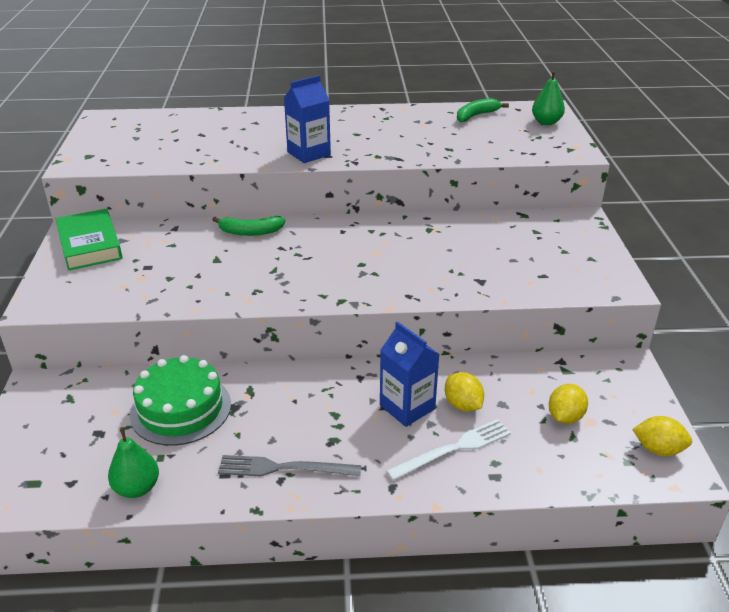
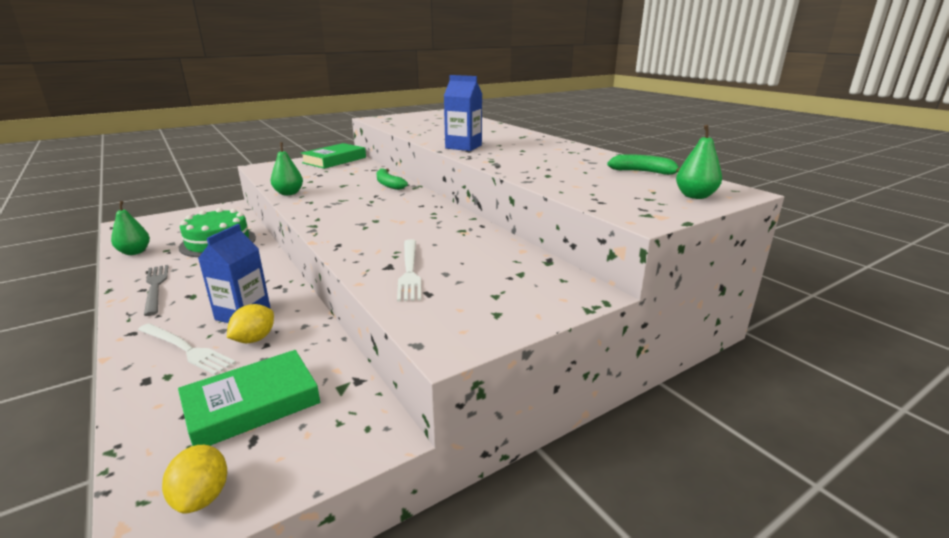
camera: 60 degrees right, 10 degrees down
yellow lemon [549,384,588,424] -> green book [178,350,320,446]
none -> green pear [271,142,303,195]
none -> white fork [397,239,421,302]

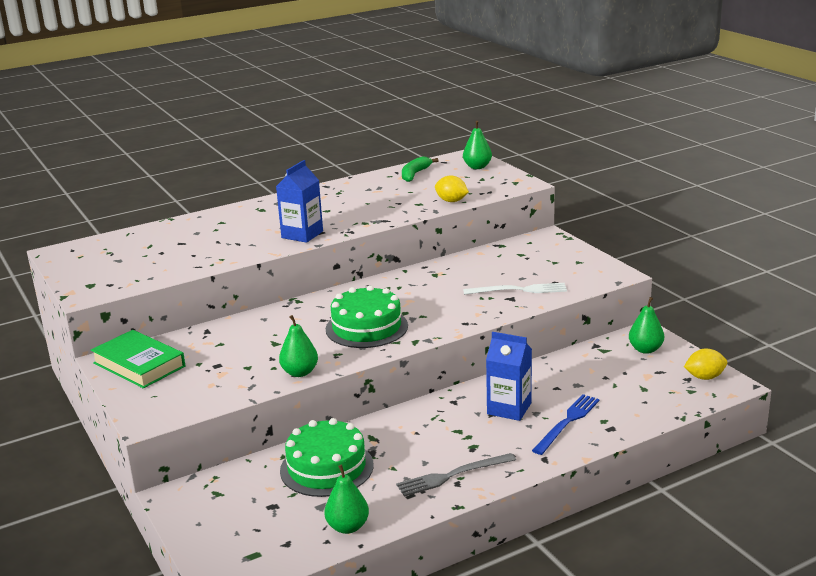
camera: 85 degrees left, 0 degrees up
white fork [138,323,236,375] -> blue fork [532,394,600,455]
green book [178,350,320,446] -> none
yellow lemon [227,304,274,343] -> yellow lemon moved to [435,175,469,202]
green banana [376,168,408,190] -> none
none -> green cake [326,285,408,348]
none -> green pear [629,297,664,354]

